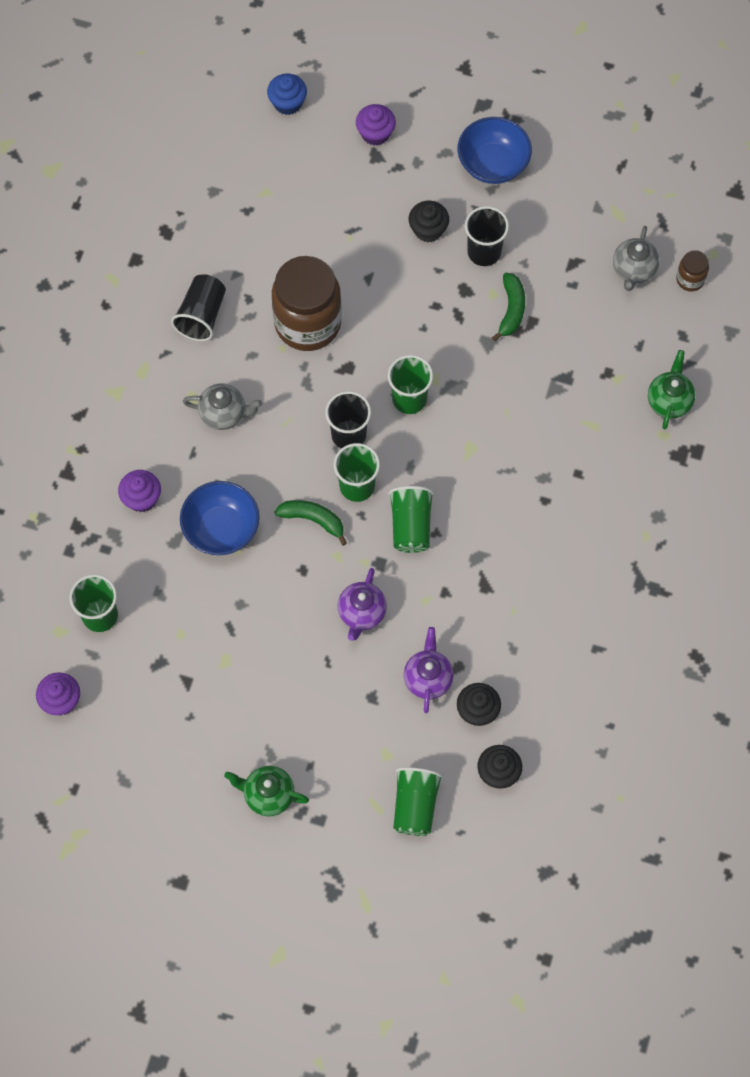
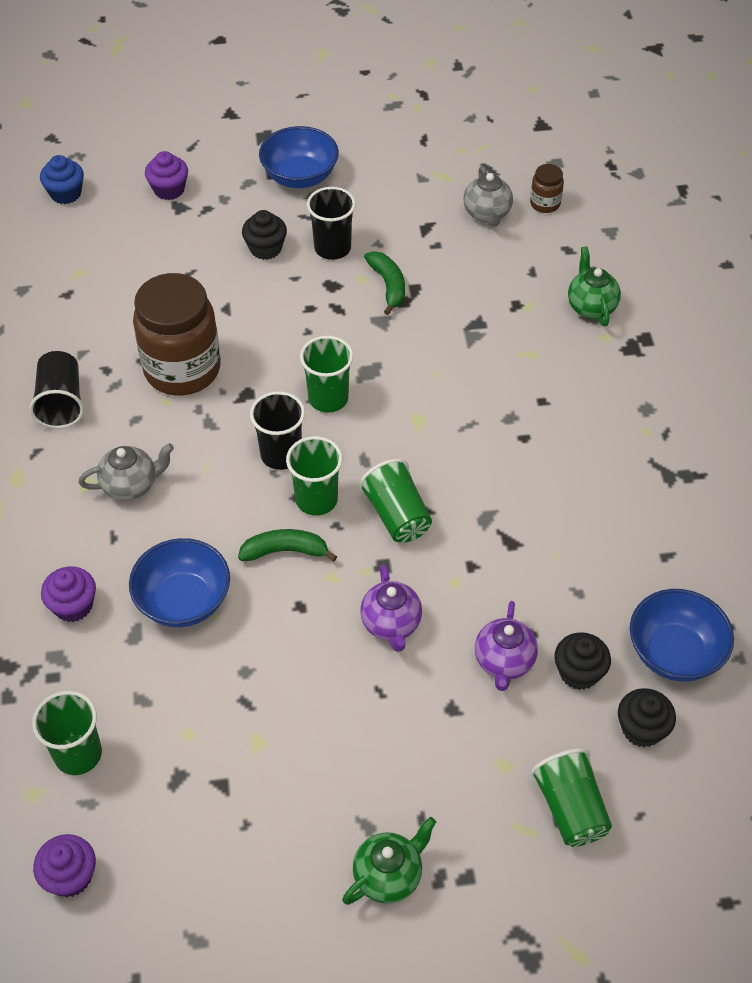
camera: 25 degrees left, 15 degrees down
green teapot [224,766,309,816] -> green teapot turned 150 degrees clockwise [342,817,436,905]
purple teapot [404,627,453,713] -> purple teapot turned 150 degrees counterclockwise [475,601,538,691]
none -> blue bowl [630,589,734,682]

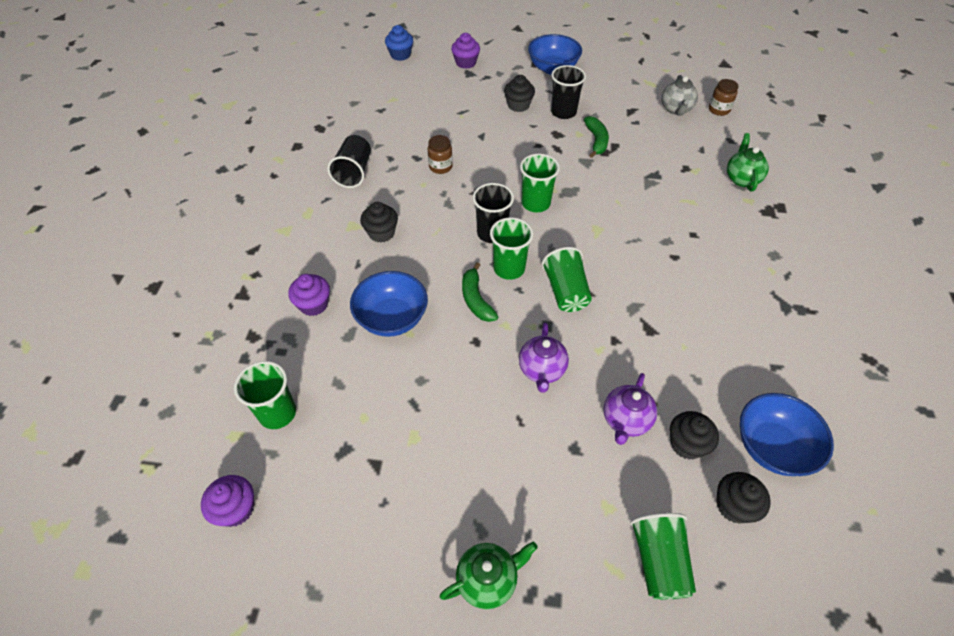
camera: 15 degrees right, 0 degrees up
grey teapot [79,443,174,501] -> black cupcake [360,202,398,243]
brown jar [133,273,221,396] -> brown jar [428,135,453,174], size x0.44
green banana [238,529,337,562] -> green banana turned 120 degrees counterclockwise [462,262,498,322]

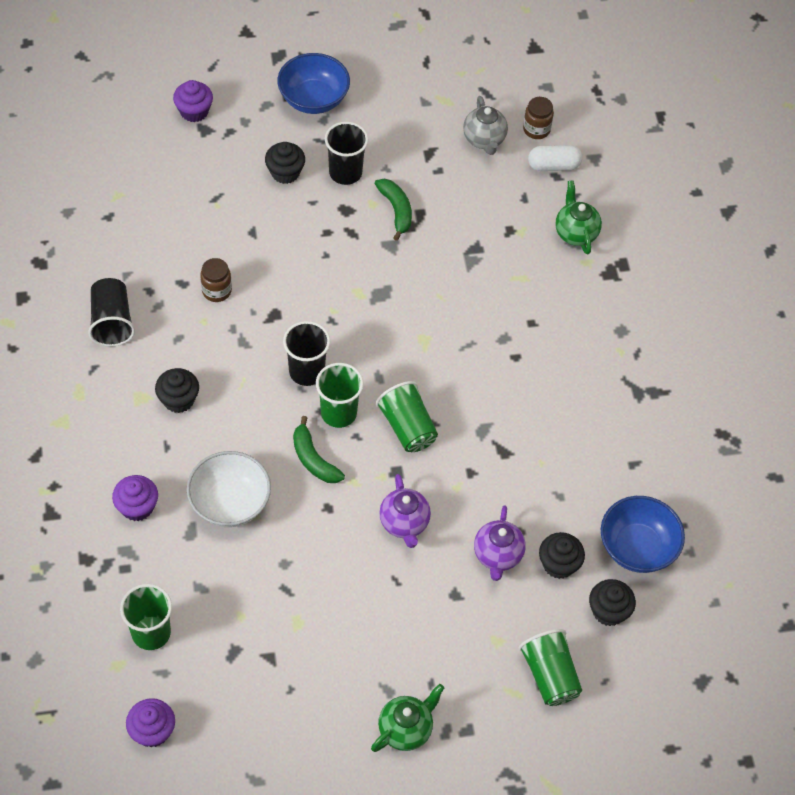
camera: 20 degrees left, 5 degrees up
blue bowl [350,271,428,337] -> white bowl [187,451,271,527]
blue cupcake [385,25,413,61] -> none
green cup [520,154,560,213] -> none
none -> white capsule [528,145,582,171]

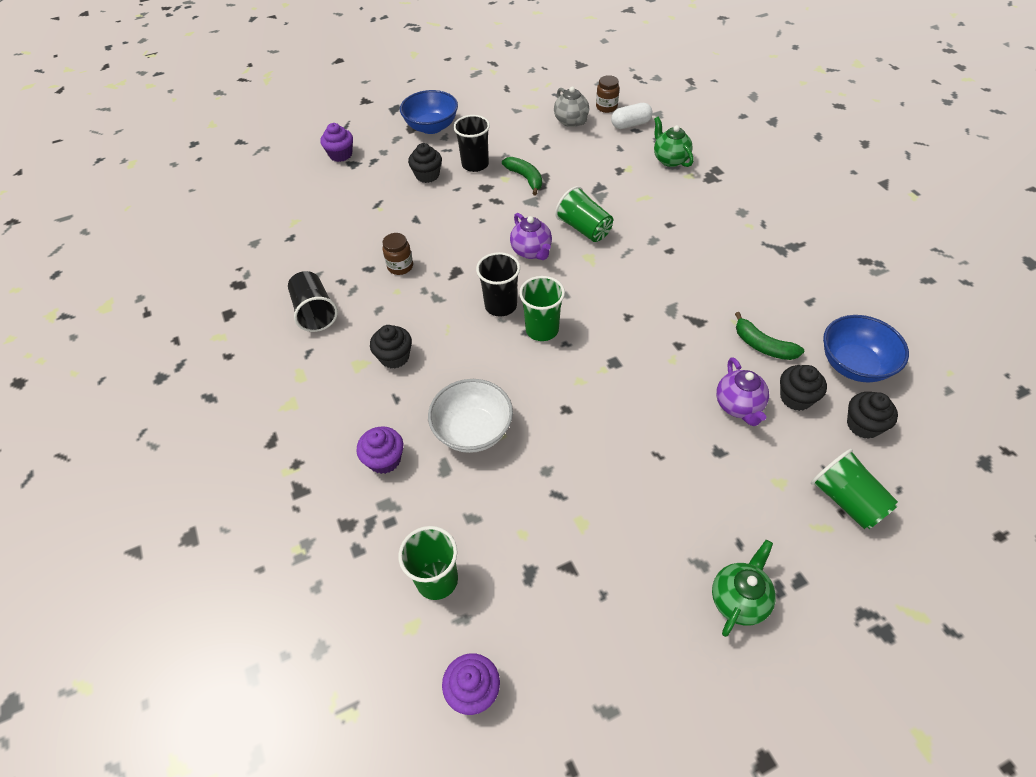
camera: 10 degrees left, 5 degrees down
green banana [293,416,345,483] -> green banana moved to [735,312,804,360]
green cup [376,381,438,452] -> green cup moved to [555,186,613,242]
purple teapot [379,474,431,548] -> purple teapot moved to [510,213,552,260]

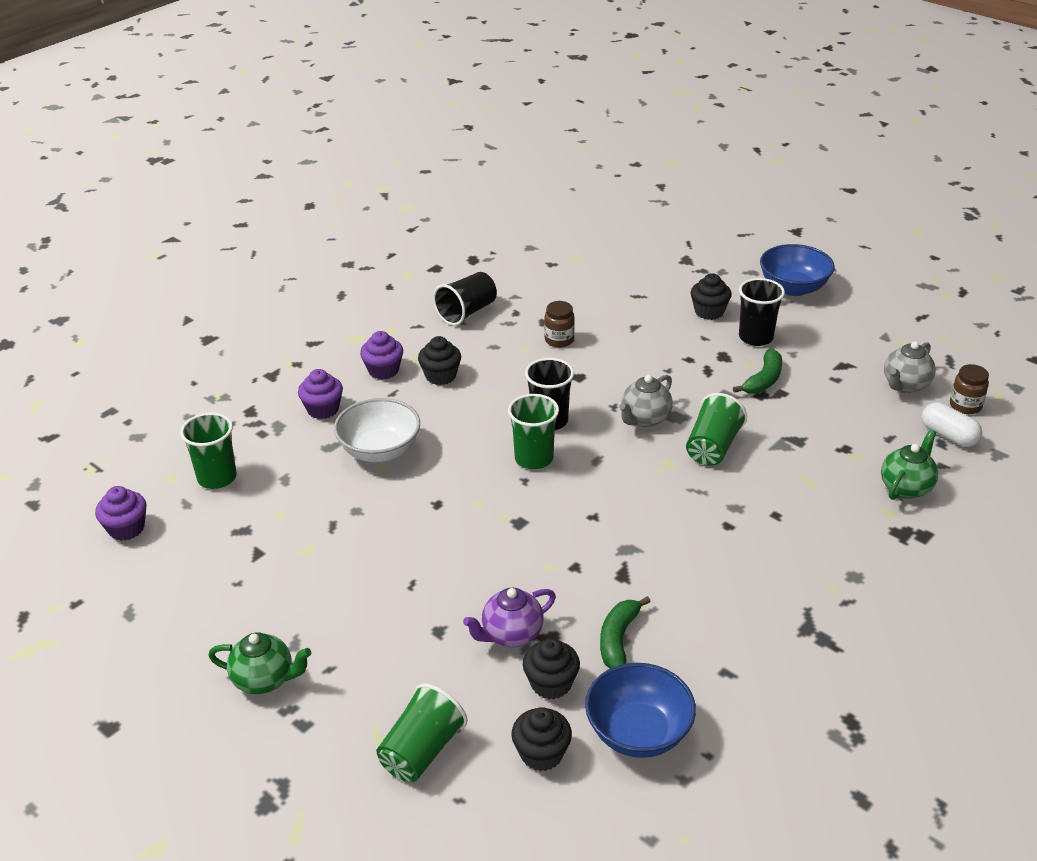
camera: 65 degrees right, 15 degrees down
purple cupcake [320,123,353,162] -> purple cupcake moved to [360,331,403,380]
purple teapot [510,213,552,260] -> grey teapot [619,375,673,427]

